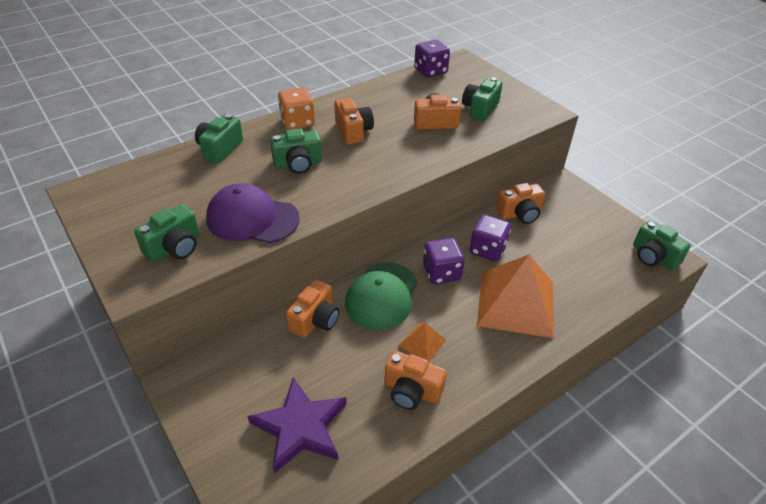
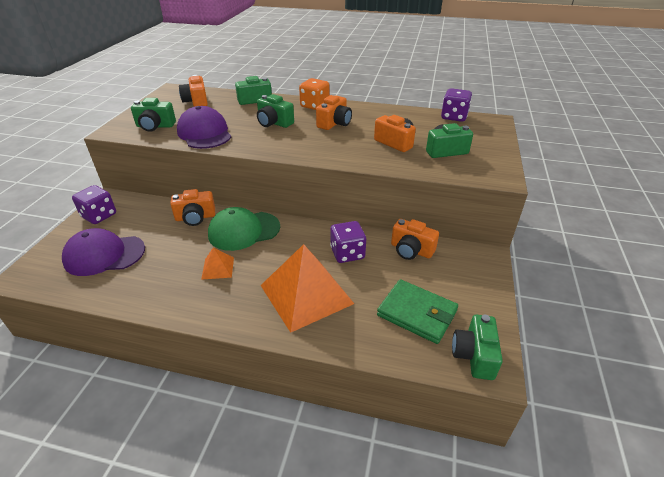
camera: 50 degrees right, 5 degrees down
purple star [247,377,347,474] -> purple cap [62,228,145,276]
orange camera [385,351,447,410] -> orange camera moved to [179,75,208,107]
purple dice [423,238,465,284] -> purple dice moved to [72,185,116,224]
none -> green wallet [377,279,458,344]

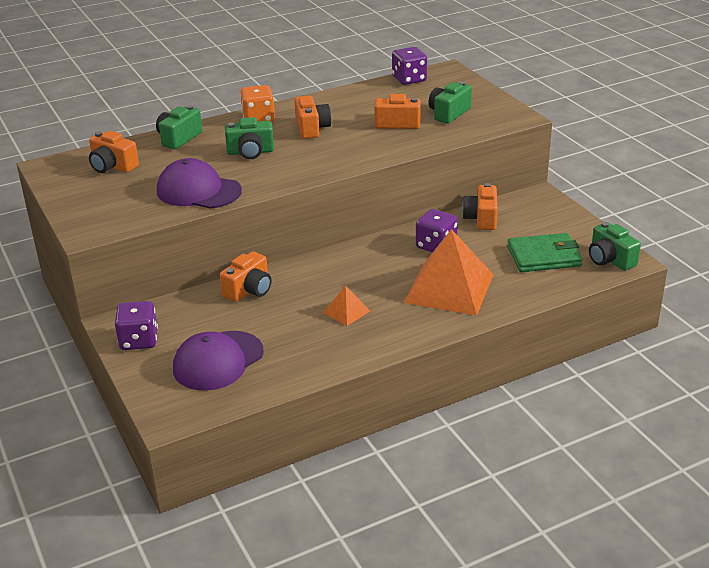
camera: 40 degrees left, 5 degrees down
green camera [131,98,176,132] -> none
green cap [208,207,280,251] -> none
orange camera [391,219,439,260] -> orange camera turned 105 degrees clockwise [462,183,498,230]

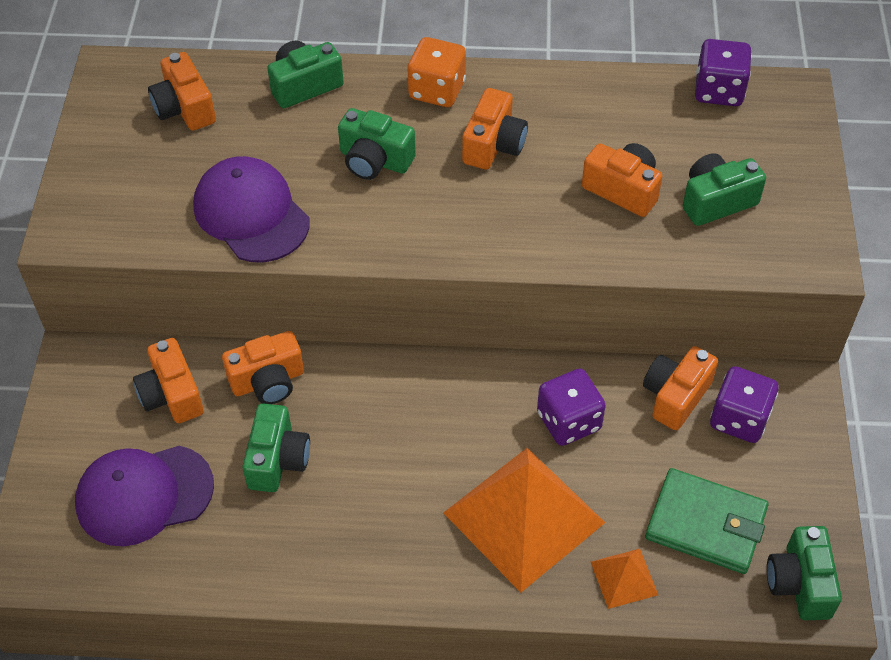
camera: 30 degrees right, 20 degrees up
purple dice [115,301,158,350] -> purple dice moved to [710,366,779,443]
orange pyramid [323,286,370,326] -> orange pyramid moved to [591,549,658,609]
none -> orange camera [133,338,204,423]
none -> green camera [242,404,310,492]

